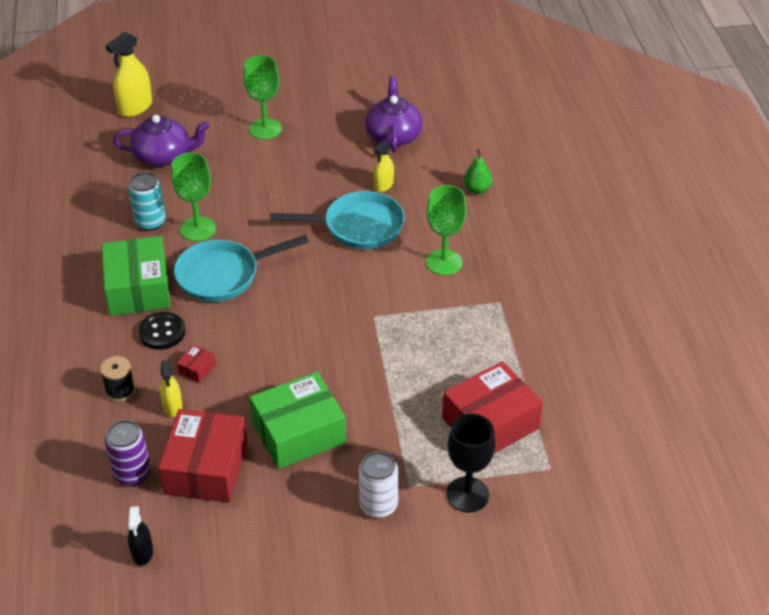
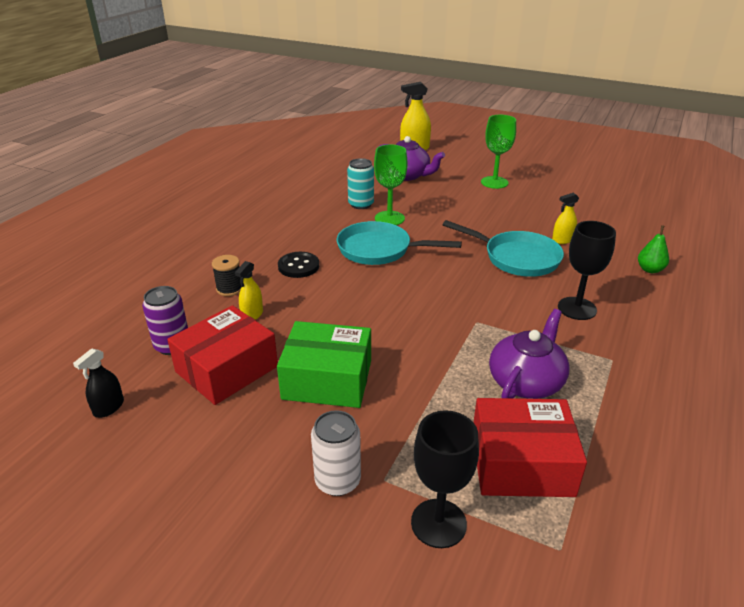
camera: 35 degrees right, 10 degrees down
green box [102,236,171,316] -> none
red box [177,345,216,383] -> none
purple teapot [365,76,423,153] -> purple teapot moved to [489,309,569,399]
green goblet [426,185,467,275] -> black goblet [558,221,616,320]

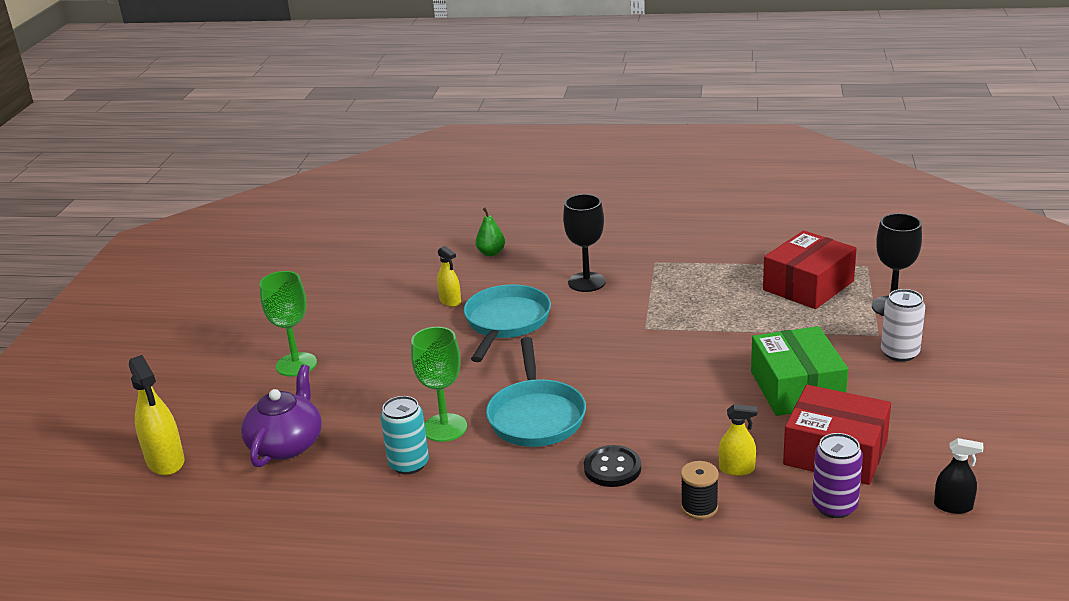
camera: 105 degrees left, 5 degrees down
red box [473,398,587,497] -> red box turned 60 degrees clockwise [763,230,857,309]
purple teapot [489,309,569,399] -> none

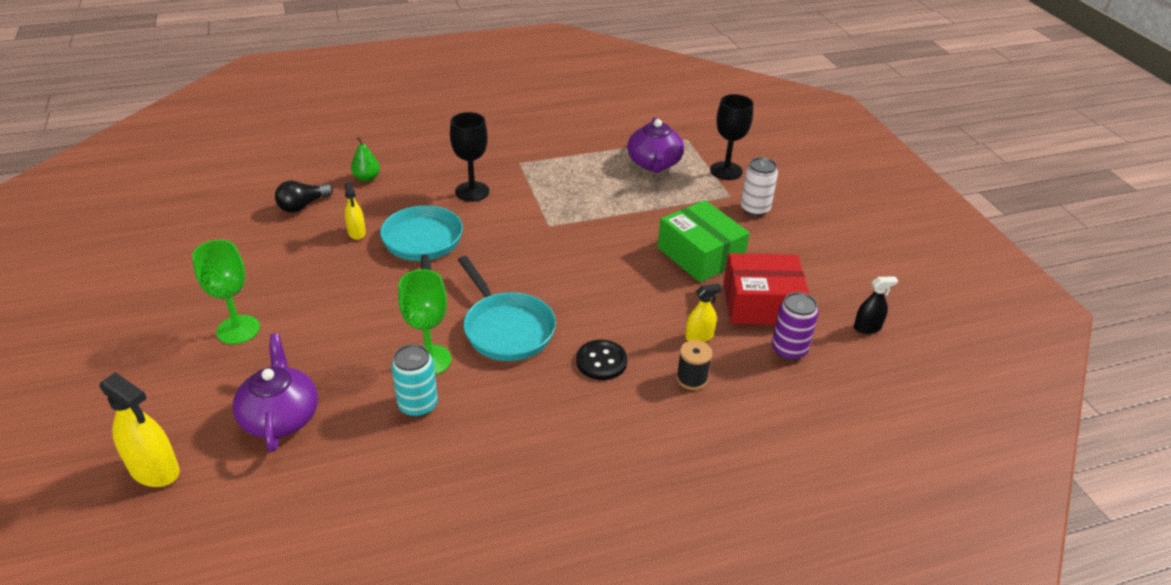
camera: 30 degrees left, 10 degrees up
yellow spray bottle [437,246,461,307] -> yellow spray bottle turned 45 degrees clockwise [345,182,366,240]
red box [763,230,857,309] -> purple teapot [627,117,684,173]
none -> black light bulb [275,181,333,213]

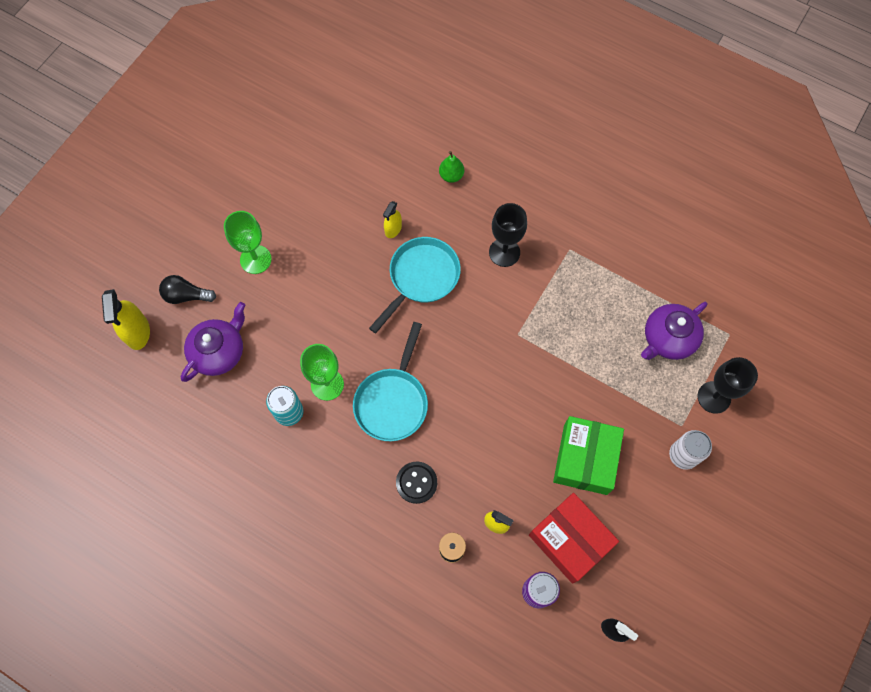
camera: 50 degrees right, 30 degrees up
black light bulb [275,181,333,213] -> black light bulb moved to [159,275,216,304]

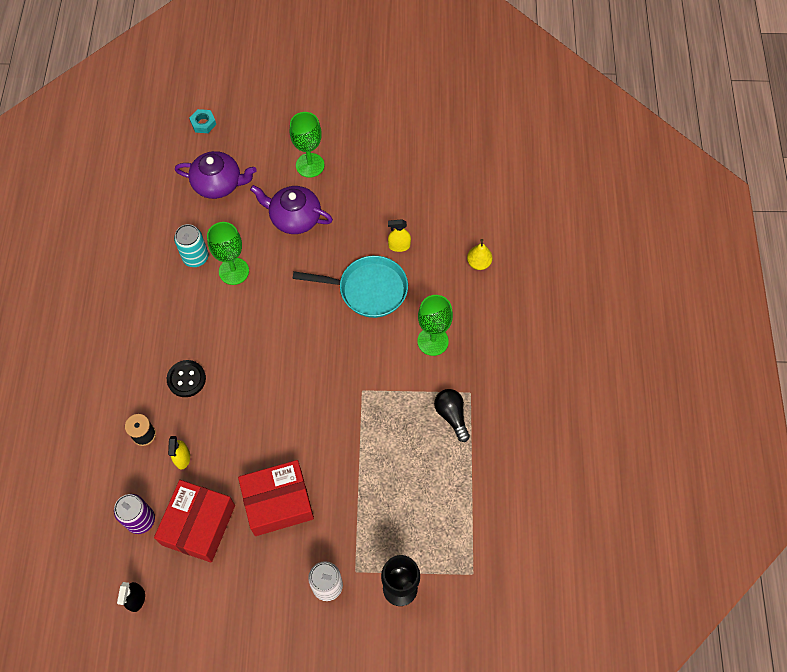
camera: 60 degrees right, 5 degrees down
yellow spray bottle [102,289,150,350] -> turquoise nut [189,109,216,133]
black light bulb [159,275,216,304] -> black light bulb moved to [434,389,470,442]
turquoise pan [353,322,428,441] -> none
green pear [439,151,464,183] -> yellow pear [467,239,492,270]
black goblet [489,203,527,267] -> green goblet [417,295,453,356]
green box [553,416,624,495] -> red box [238,460,314,536]
purple teapot [641,302,708,360] -> purple teapot moved to [250,185,333,234]

